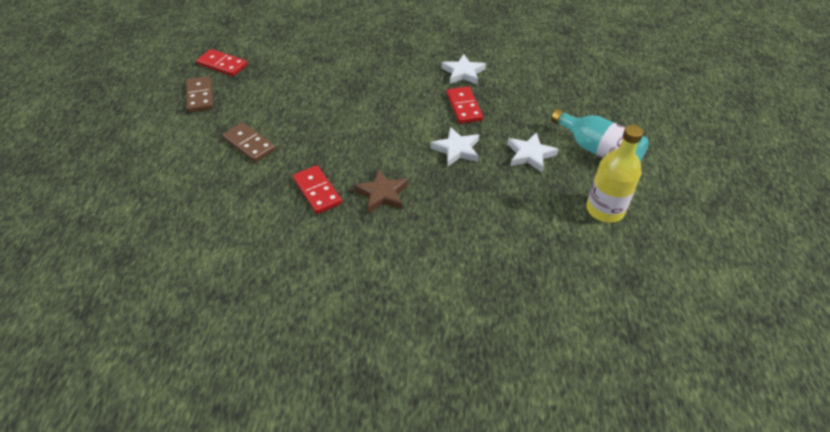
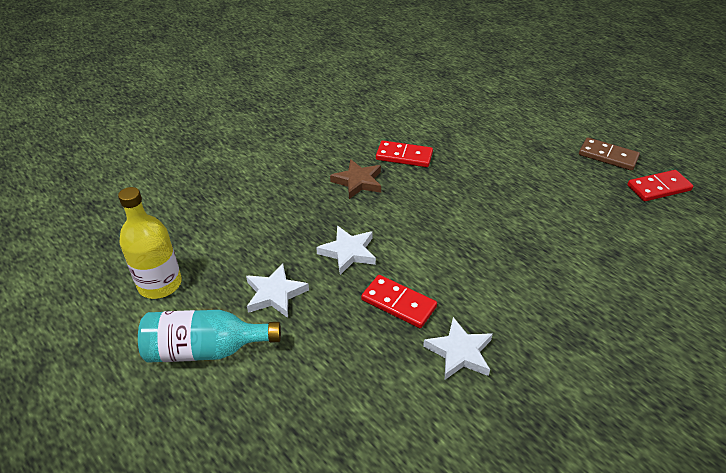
camera: 135 degrees right, 5 degrees down
brown domino [222,122,276,162] -> none

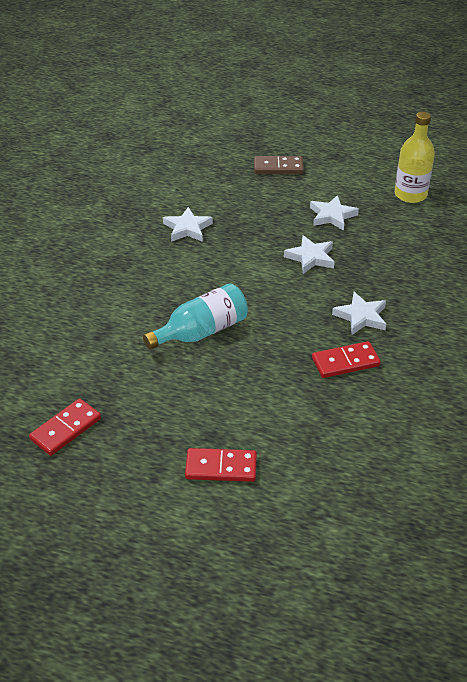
camera: 150 degrees right, 0 degrees up
turquoise bottle [138,310,281,363] -> turquoise bottle moved to [143,283,248,350]
brown star [330,159,381,199] -> white star [332,292,386,335]
red domino [361,275,437,328] -> red domino moved to [185,448,257,482]
brown domino [579,137,640,171] -> brown domino moved to [254,156,304,174]

